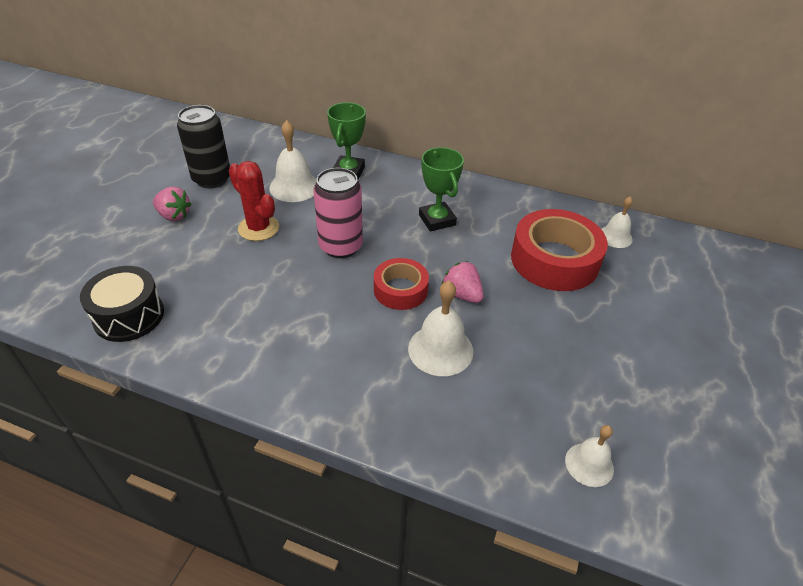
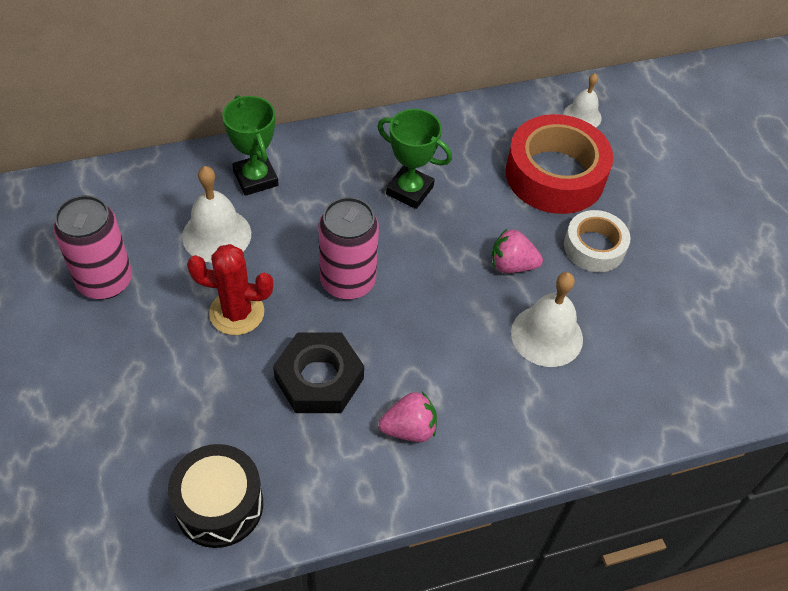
camera: 40 degrees left, 10 degrees up
pink strawberry [153,187,192,221] -> pink strawberry moved to [379,392,437,442]
black can [177,105,230,188] -> pink can [53,195,132,300]
red tape [374,258,429,310] -> none
white bell [565,425,614,487] -> none
none -> black nut [273,332,364,413]
none -> white tape [564,210,630,272]

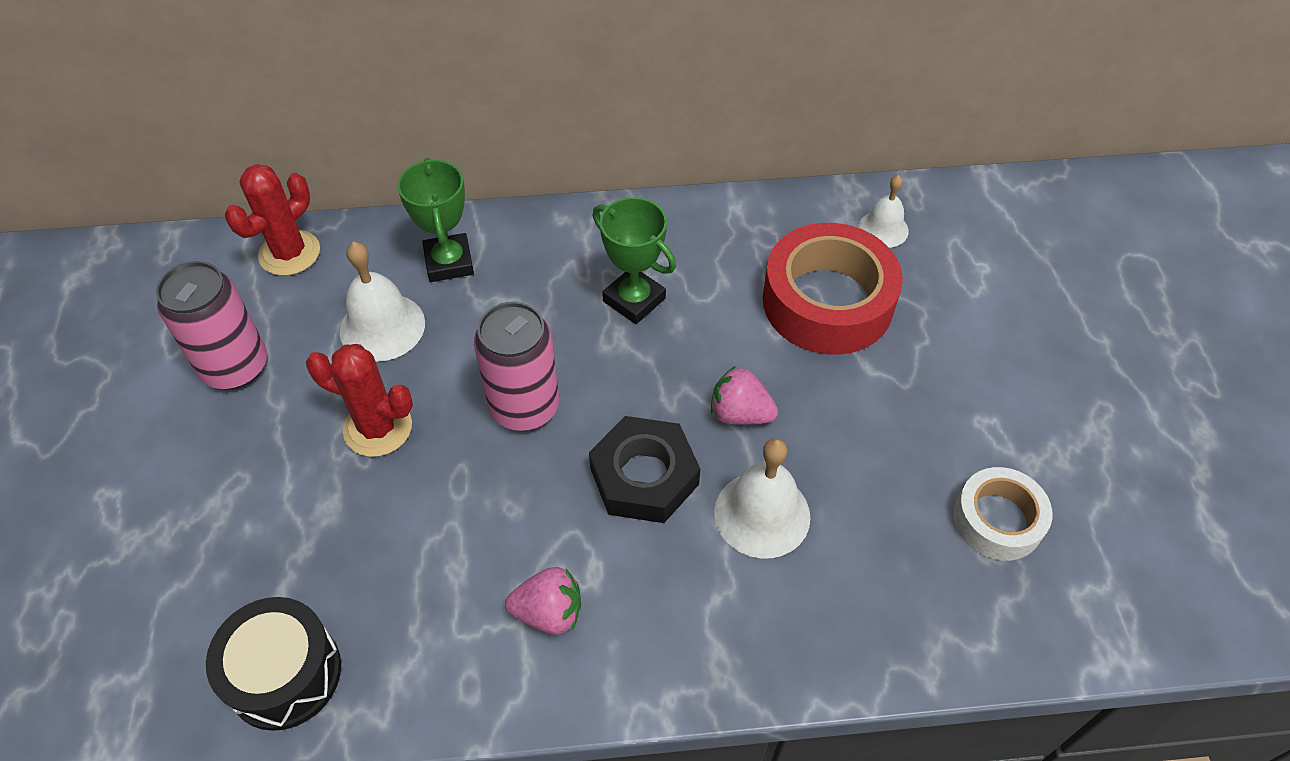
camera: 15 degrees right, 0 degrees up
black nut [273,332,364,413] -> black nut moved to [589,416,700,523]
white tape [564,210,630,272] -> white tape moved to [954,467,1052,561]
none -> red cactus [225,164,320,276]

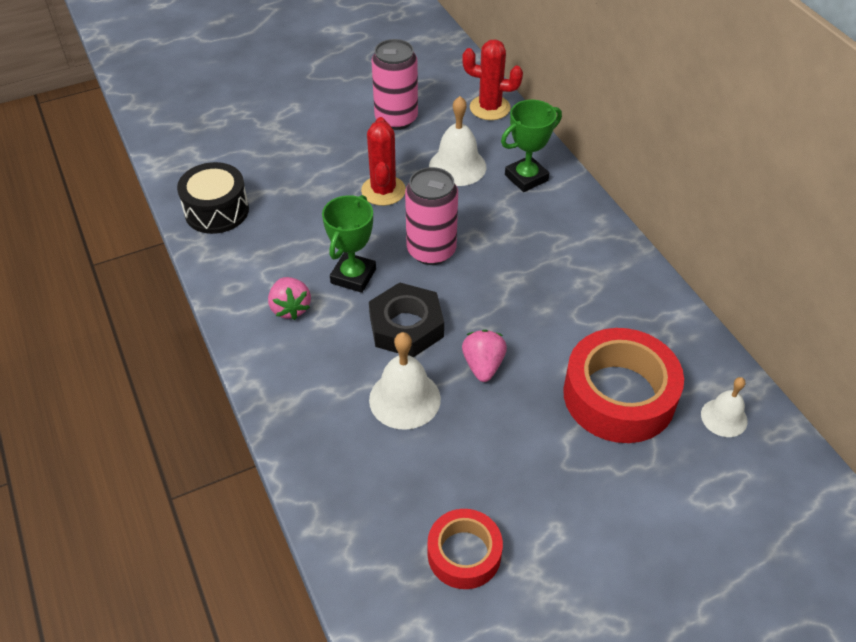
camera: 70 degrees right, 5 degrees down
green trophy [592,197,676,324] -> green trophy moved to [322,195,376,293]
white tape [954,467,1052,561] -> red tape [428,509,503,589]

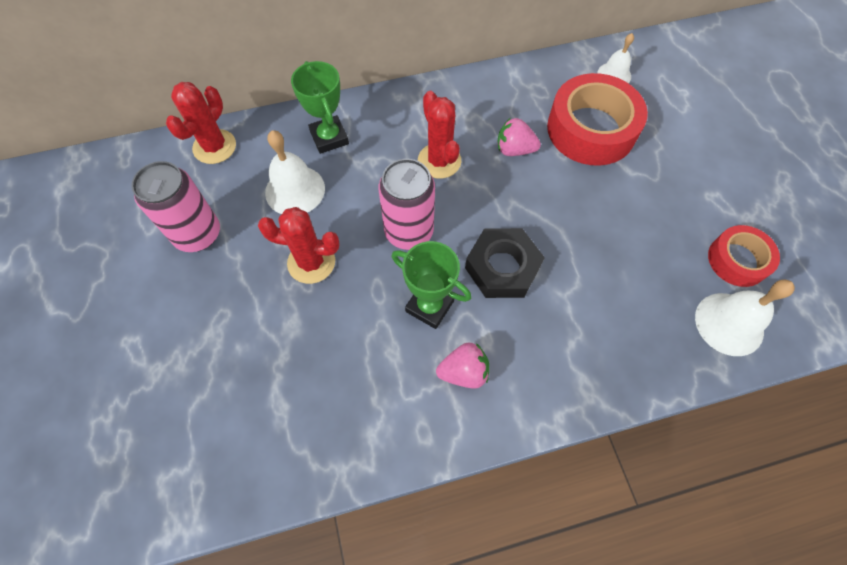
camera: 80 degrees left, 15 degrees up
black drum [177,162,249,234] -> none
white bell [369,332,441,430] -> white bell moved to [695,279,795,356]
pink strawberry [462,330,507,382] -> pink strawberry moved to [498,118,541,156]
none -> red cactus [418,91,461,179]

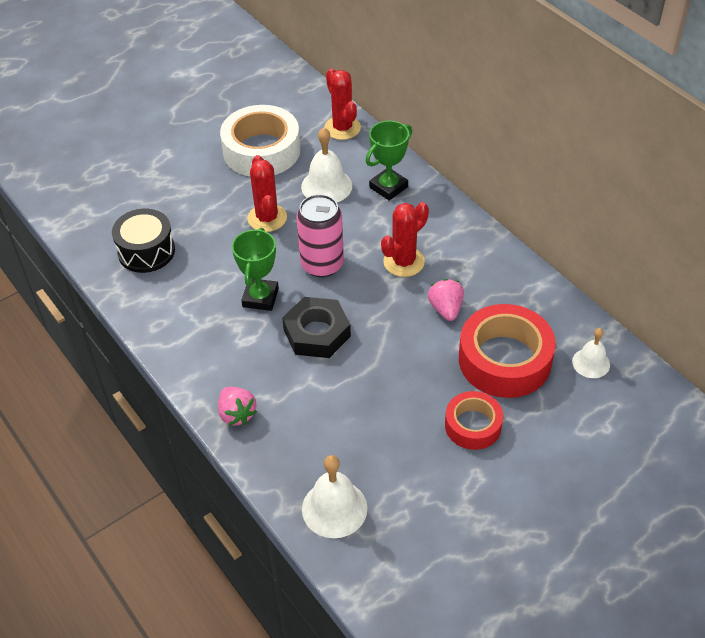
camera: 70 degrees right, 15 degrees down
pink can [131,161,220,252] -> white tape [220,105,300,176]
red cactus [166,82,236,164] -> red cactus turned 60 degrees clockwise [324,68,361,140]
pink strawberry [436,342,489,389] -> pink strawberry moved to [218,387,257,425]
red tape [708,225,780,287] -> red tape moved to [445,391,503,450]
none -> black drum [112,208,175,273]

